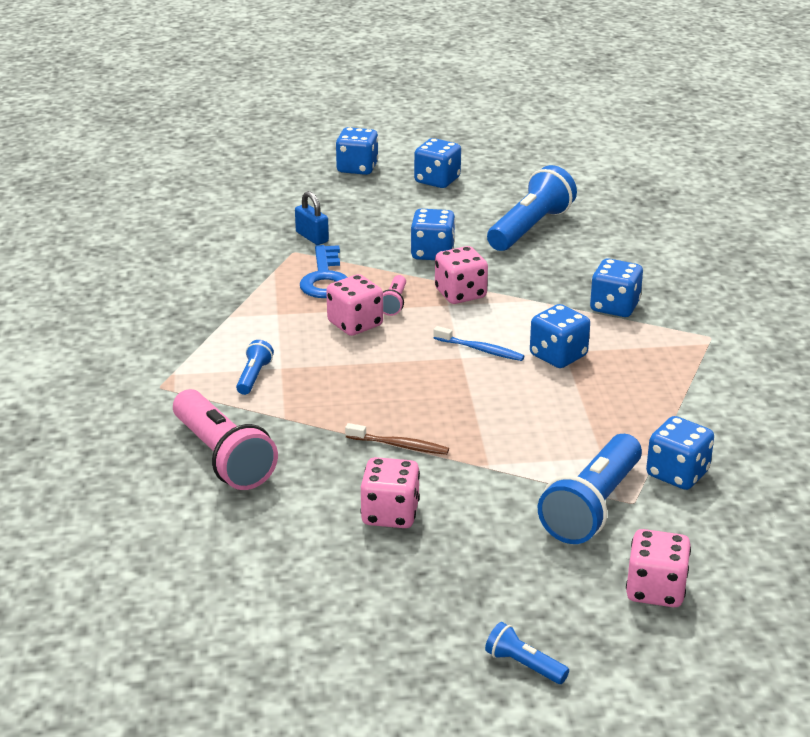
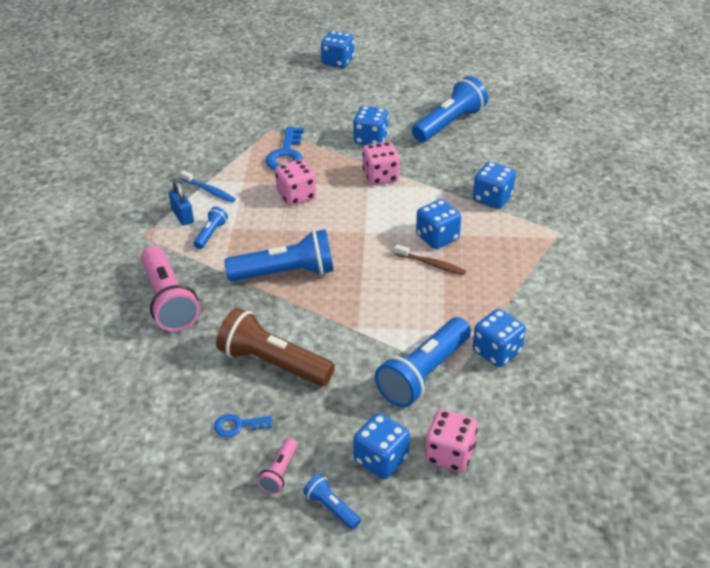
camera: 10 degrees right, 10 degrees up
blue padlock [295,191,329,245] -> blue padlock moved to [169,181,194,226]
brown toothbrush [345,423,449,455] -> brown toothbrush moved to [394,245,466,275]
pink dice [360,457,420,528] -> brown flashlight [216,308,335,386]
pink flashlight [383,275,406,316] -> pink flashlight moved to [257,438,298,494]
blue dice [414,138,461,188] -> blue dice moved to [353,413,410,479]
blue toothbrush [434,326,525,361] -> blue toothbrush moved to [180,170,235,202]
none -> blue key [214,414,272,437]
none -> blue flashlight [224,229,334,281]

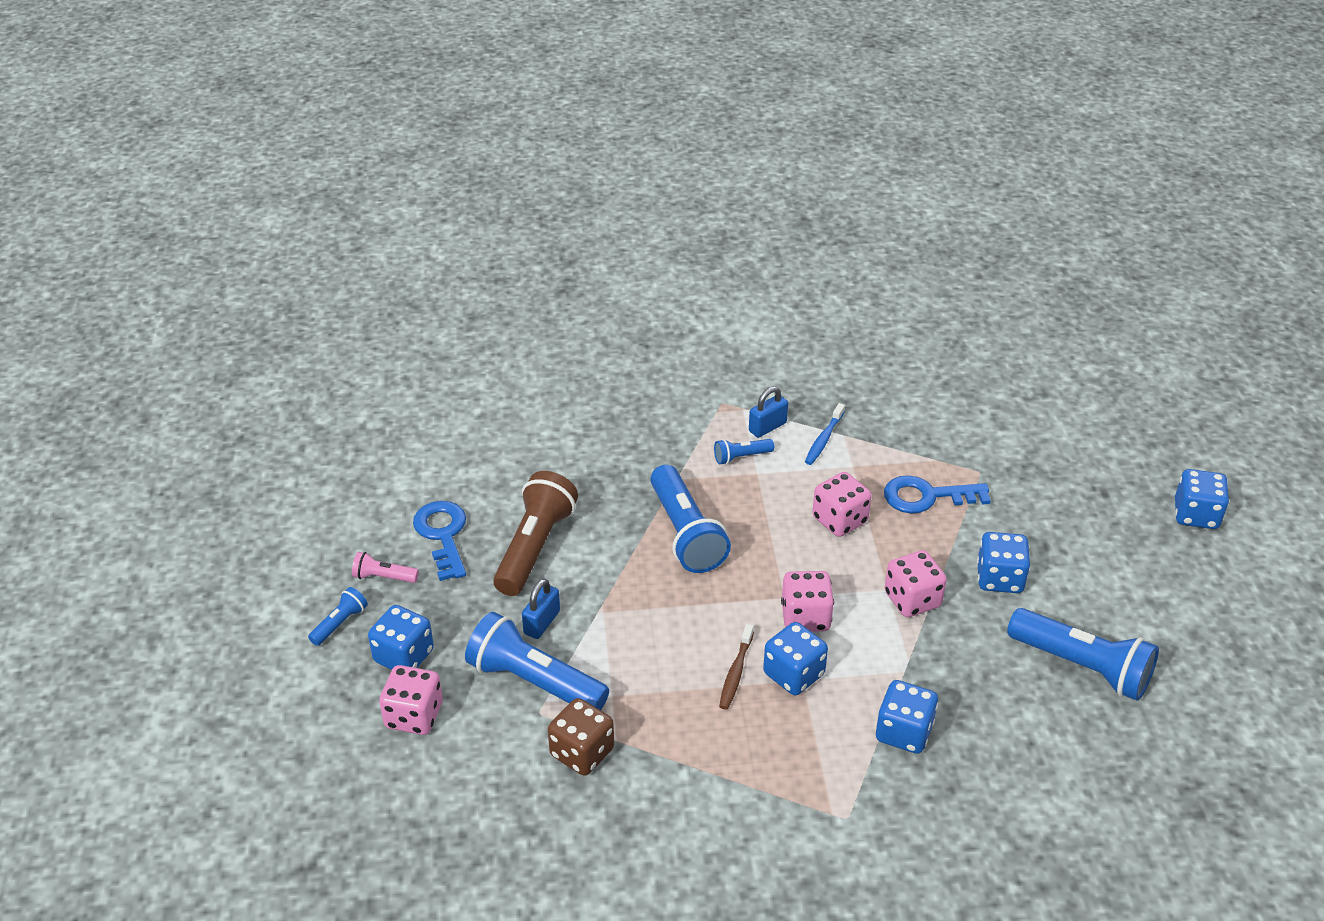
camera: 80 degrees right, 0 degrees up
pink flashlight [141,246,200,331] -> none
blue flashlight [194,207,228,249] -> blue flashlight turned 150 degrees clockwise [714,439,774,465]
blue key [214,414,272,437] -> blue key [413,501,466,581], size x1.75
blue dice [473,309,526,367] -> brown dice [548,698,614,776]
none -> blue padlock [522,579,560,639]
none -> pink dice [781,571,834,632]

